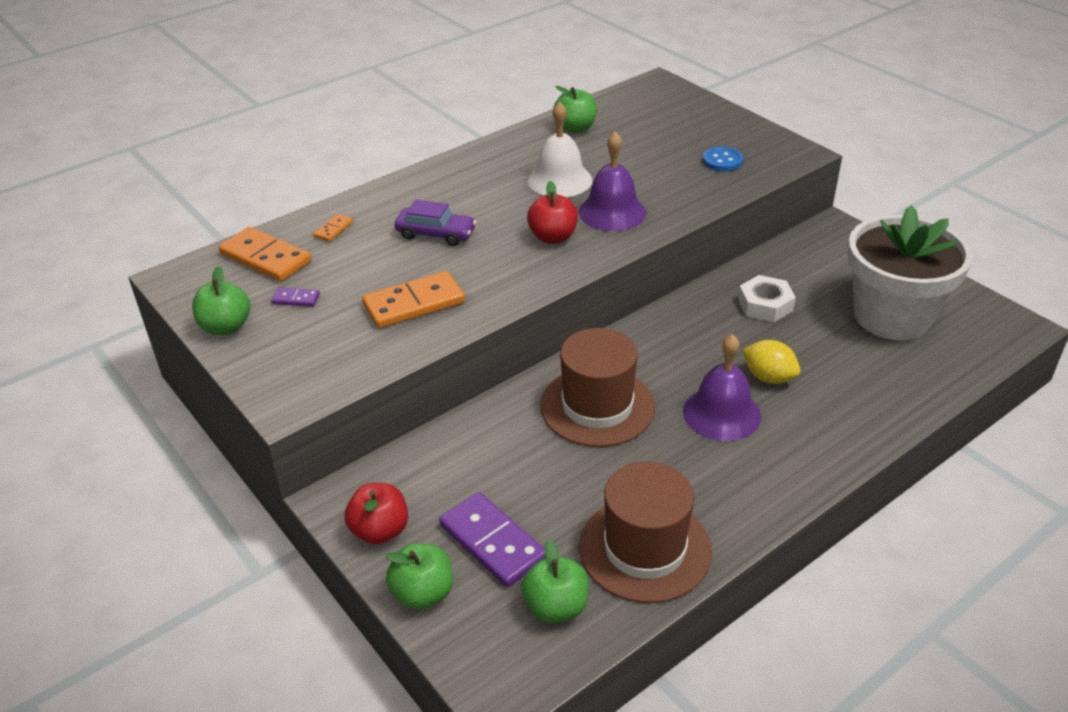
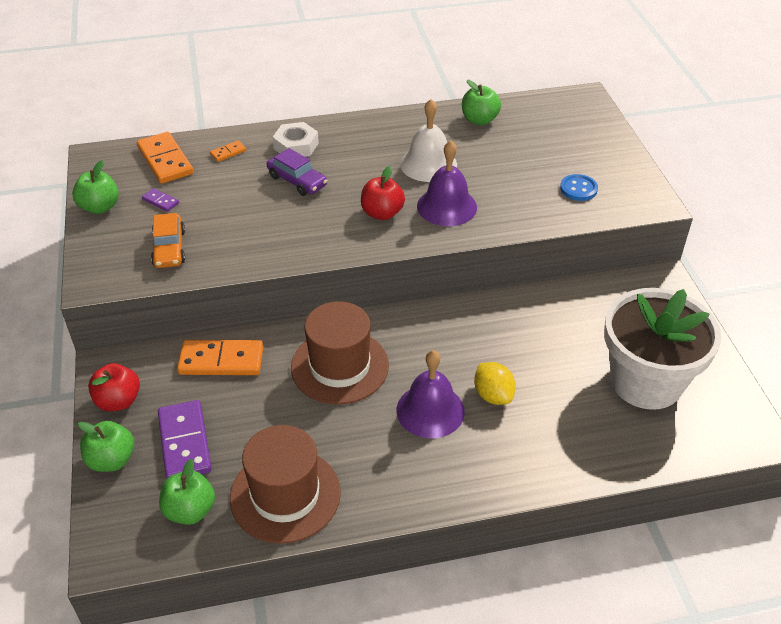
camera: 25 degrees right, 5 degrees up
orange domino [362,271,465,328] -> orange domino moved to [177,340,263,375]
white nut [738,275,796,322] -> white nut moved to [273,122,319,157]
none -> orange car [151,213,185,268]

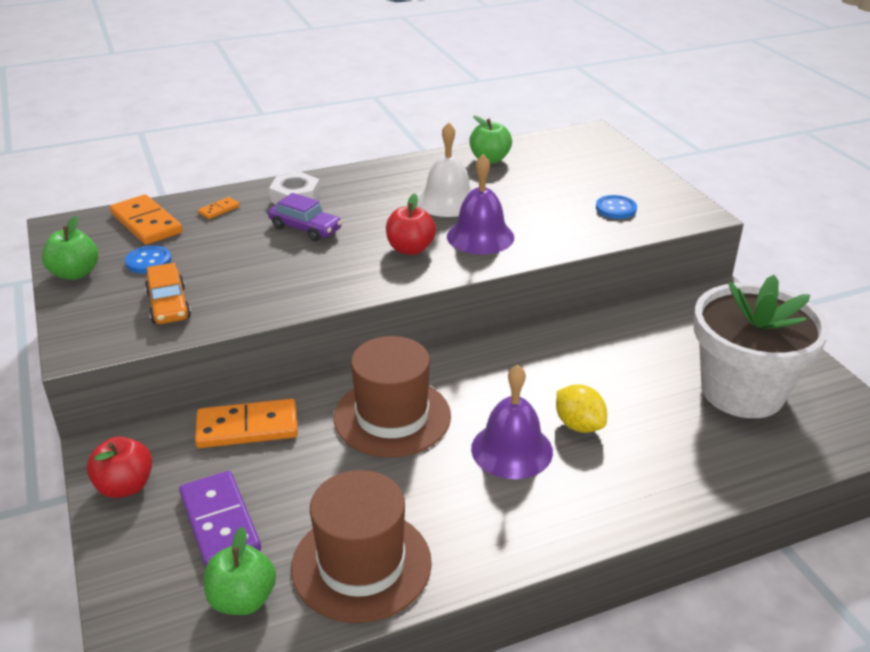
camera: 10 degrees left, 10 degrees down
green apple [78,421,134,472] -> none
purple domino [142,188,179,212] -> blue button [125,246,171,274]

